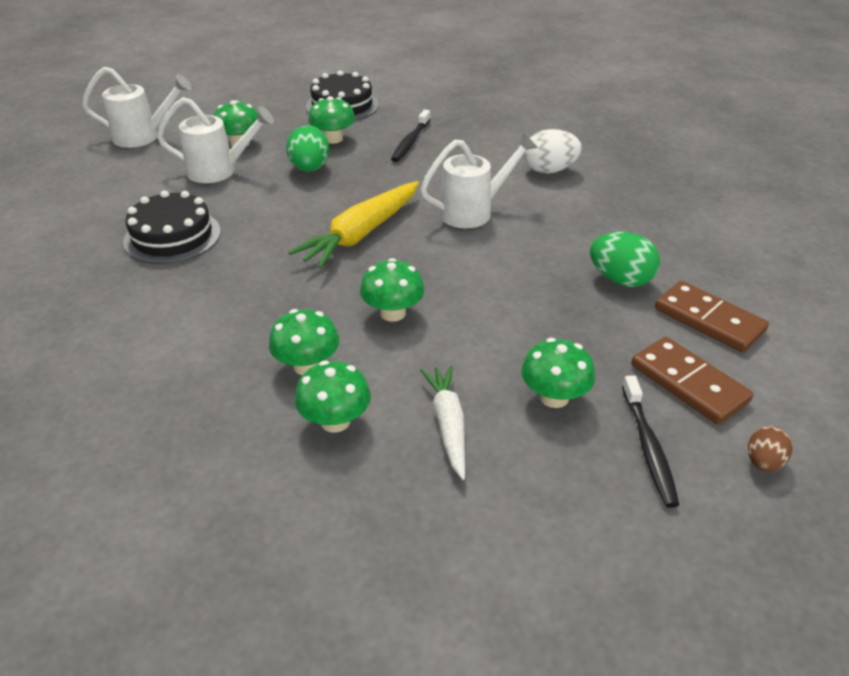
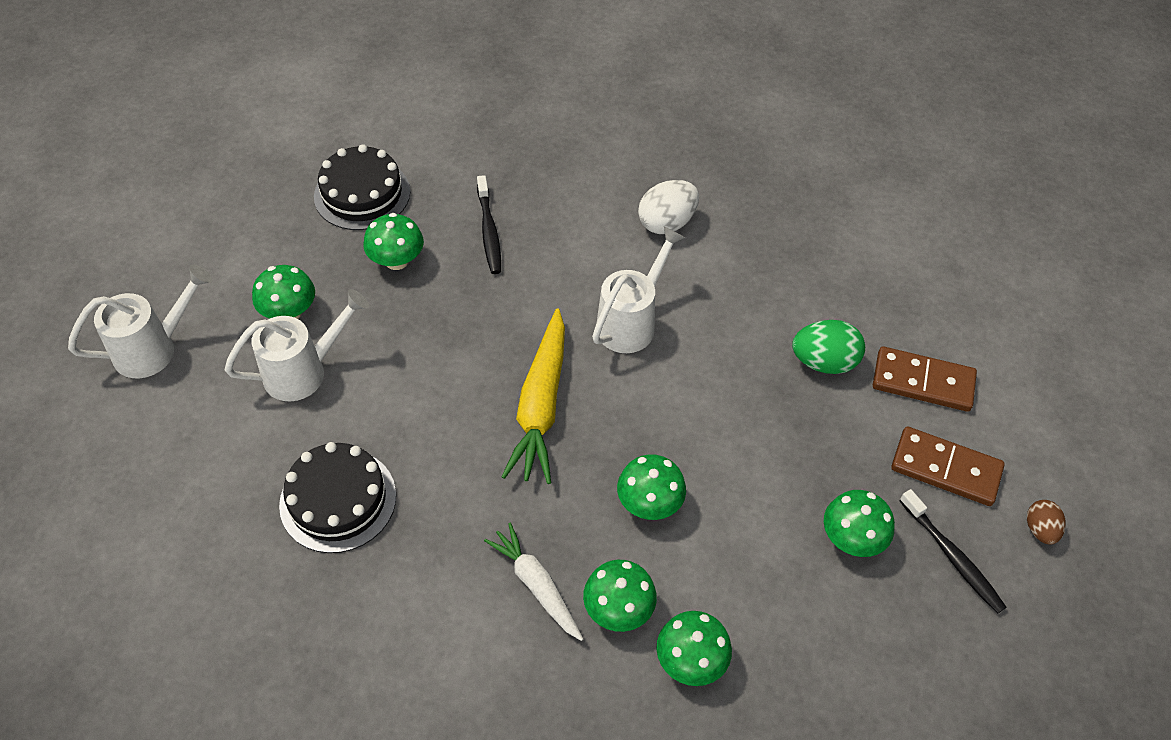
camera: 30 degrees left, 15 degrees up
green egg [286,125,329,172] -> none
white carrot [420,366,466,480] -> white carrot moved to [484,523,583,641]

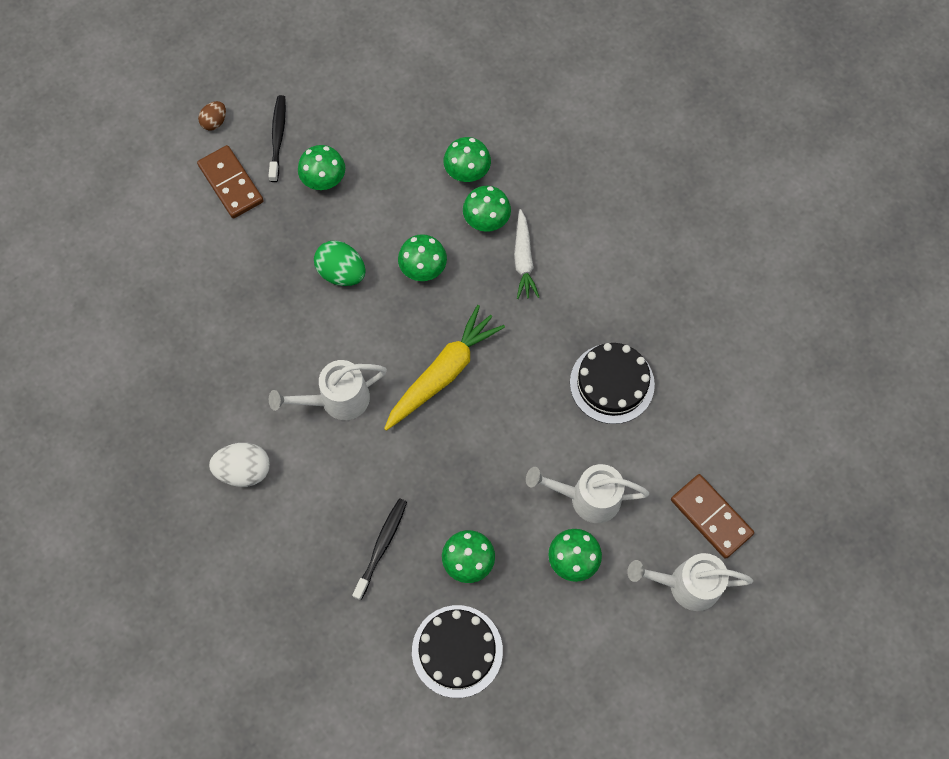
camera: 145 degrees left, 15 degrees up
green egg [792,320,865,374] -> green egg moved to [314,241,366,286]
brown domino [873,346,977,412] -> brown domino moved to [671,474,754,559]

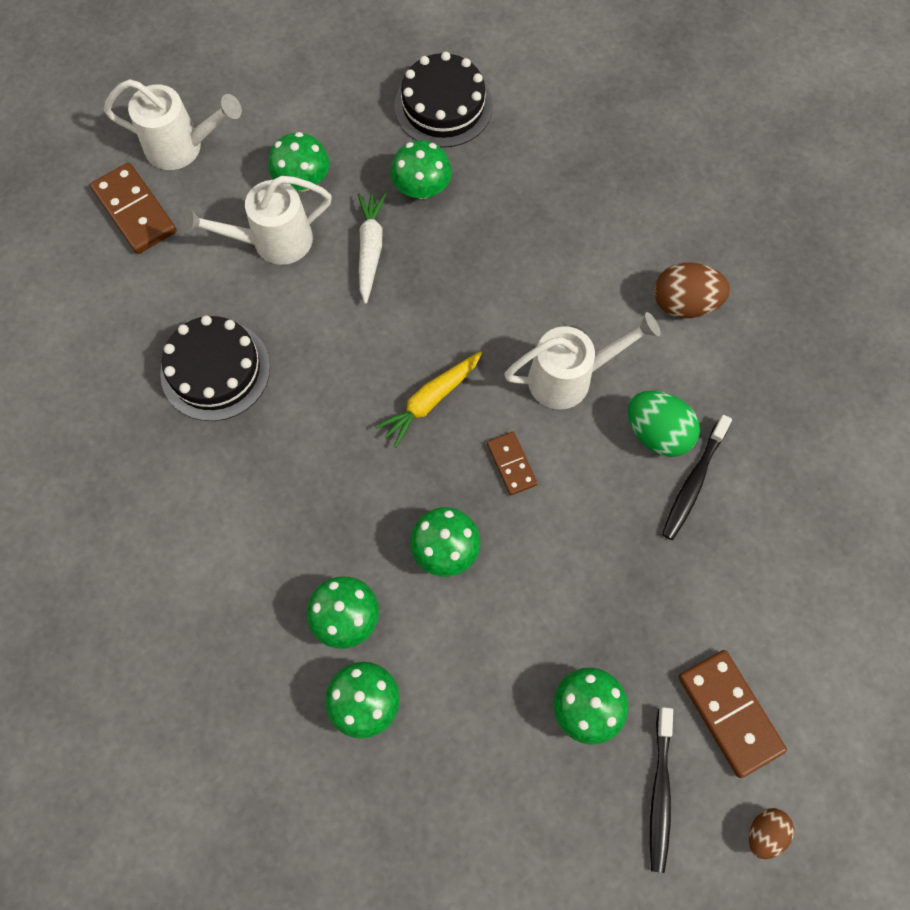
camera: 175 degrees left, 0 degrees up
white egg [209,443,270,487] -> brown egg [654,263,730,318]
green egg [314,241,366,286] -> green egg moved to [628,391,700,457]
black toothbrush [352,498,407,600] -> black toothbrush moved to [662,415,732,540]
yellow carrot [384,305,505,431] -> yellow carrot [375,351,482,448], size x0.63
white carrot [514,209,539,299] -> white carrot moved to [358,193,386,304]
white watering can [526,464,649,523] -> white watering can turned 150 degrees clockwise [181,176,332,265]
none -> brown domino [487,432,537,495]

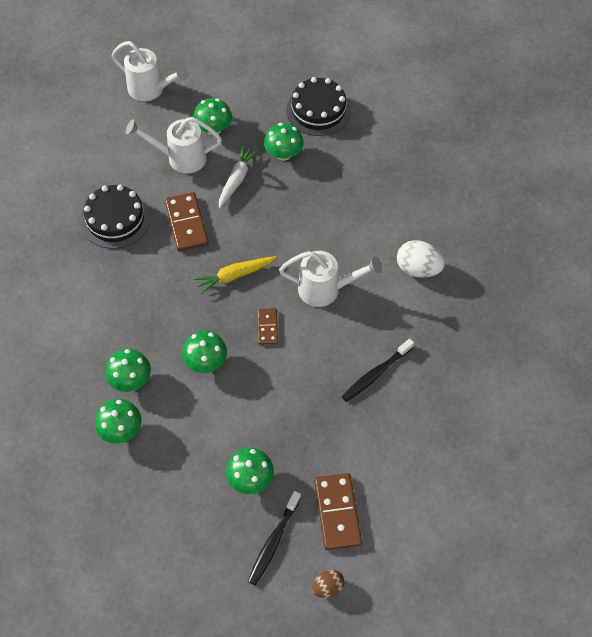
camera: 20 degrees right, 10 degrees down
brown domino [90,163,177,254] -> brown domino moved to [165,192,209,252]
green egg [628,391,700,457] -> none
brown egg [654,263,730,318] -> white egg [397,240,445,278]

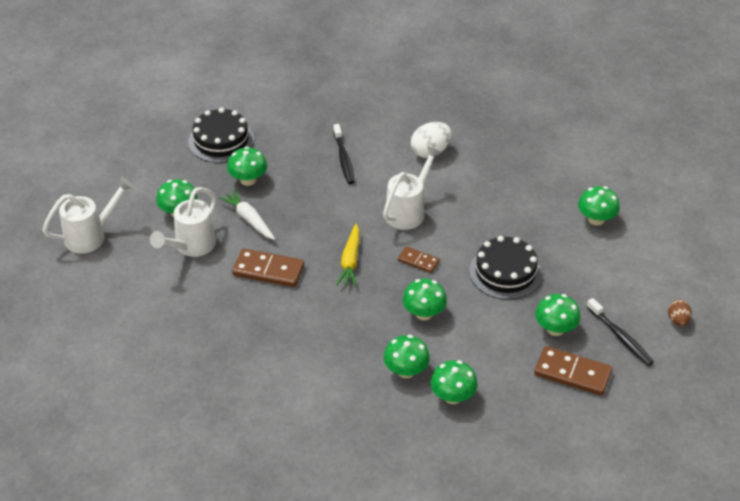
camera: 60 degrees left, 15 degrees down
black cake [81,185,150,249] -> black cake moved to [469,236,542,300]
brown domino [314,473,362,550] -> brown domino moved to [534,346,612,396]
black toothbrush [342,339,414,402] -> black toothbrush moved to [333,124,354,184]
none -> green mushroom [578,186,620,226]

